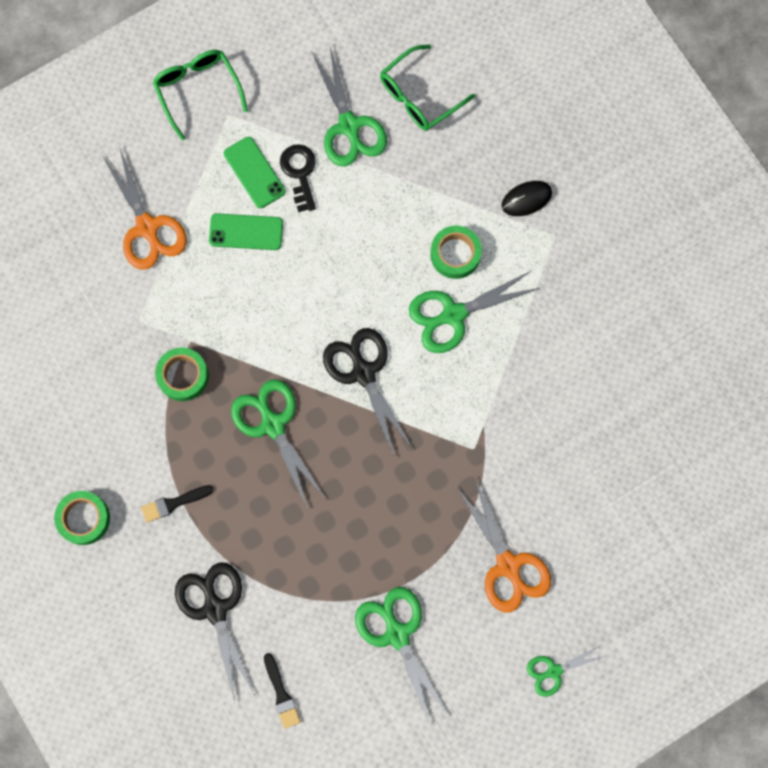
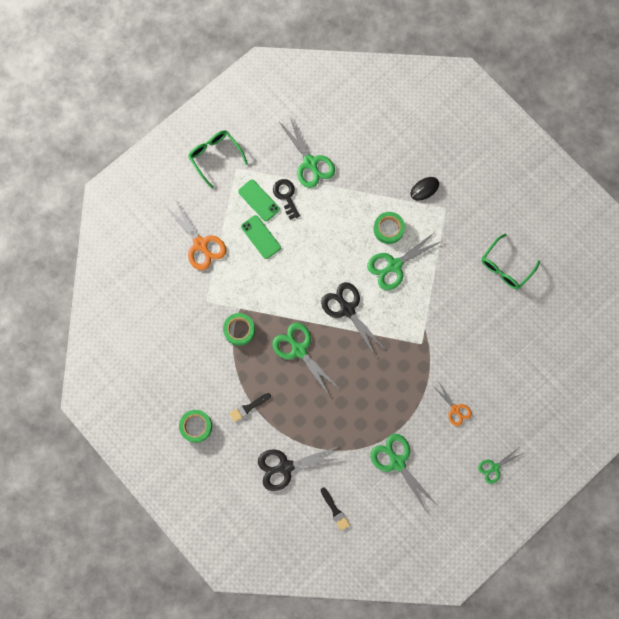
camera: 10 degrees left, 0 degrees up
black scissors [175,562,255,703] -> black scissors turned 75 degrees counterclockwise [258,446,343,491]
green phone [209,213,283,250] -> green phone turned 60 degrees clockwise [241,215,281,259]
green glasses [380,44,475,131] -> green glasses moved to [481,233,540,289]
orange scissors [457,478,551,613] -> orange scissors [432,381,472,426], size x0.59

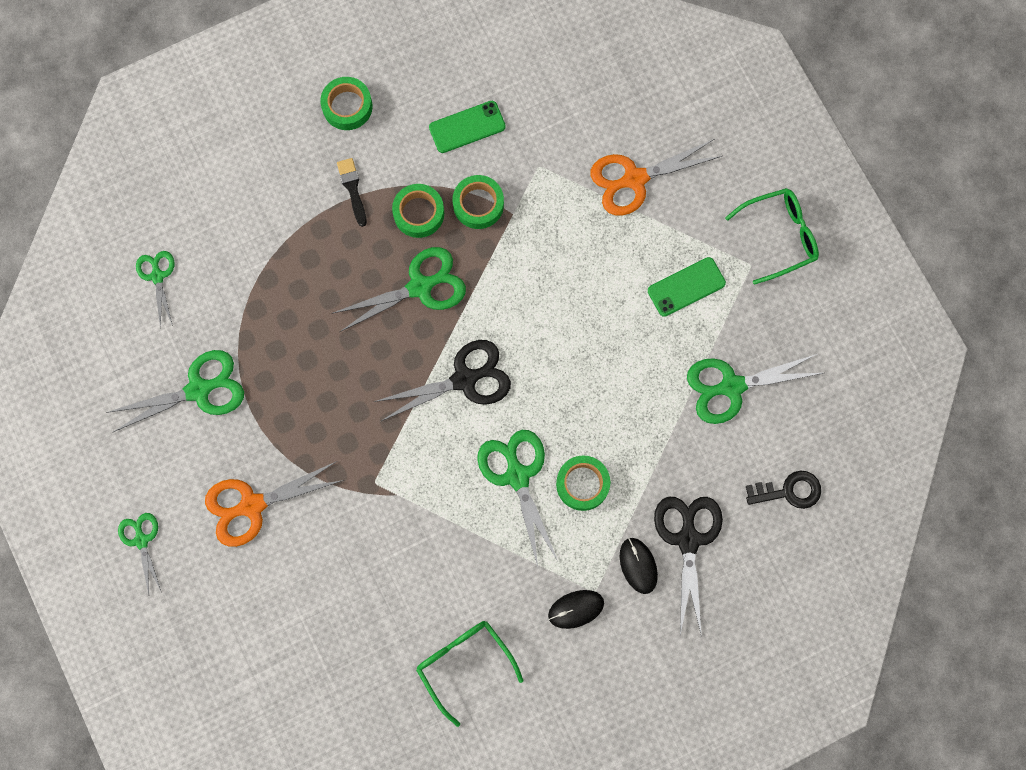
camera: 105 degrees right, 0 degrees up
green phone [241,215,281,259] -> green phone moved to [429,101,506,153]
black scissors [258,446,343,491] -> black scissors moved to [654,497,723,637]
black key [273,179,300,220] -> black key moved to [746,471,821,509]
black brush [321,487,350,531] -> green scissors [136,251,174,328]
orange scissors [432,381,472,426] -> orange scissors [205,461,344,547], size x1.69
none -> green tape [392,184,444,238]
none -> black mouse [548,590,604,629]

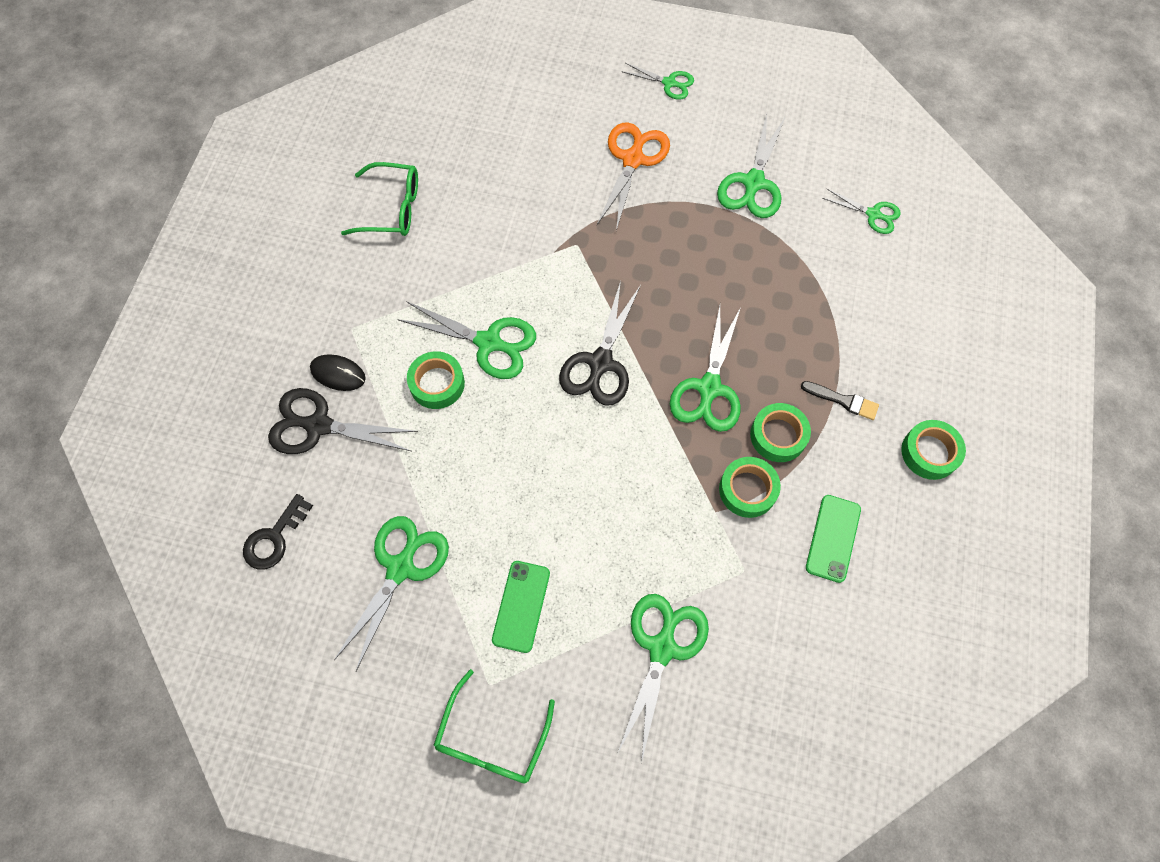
camera: 130 degrees right, 10 degrees down
black mouse [548,590,604,629] -> none
orange scissors [590,139,722,216] -> green scissors [617,594,709,763]
black scissors [654,497,723,637] -> black scissors turned 150 degrees clockwise [268,388,418,454]

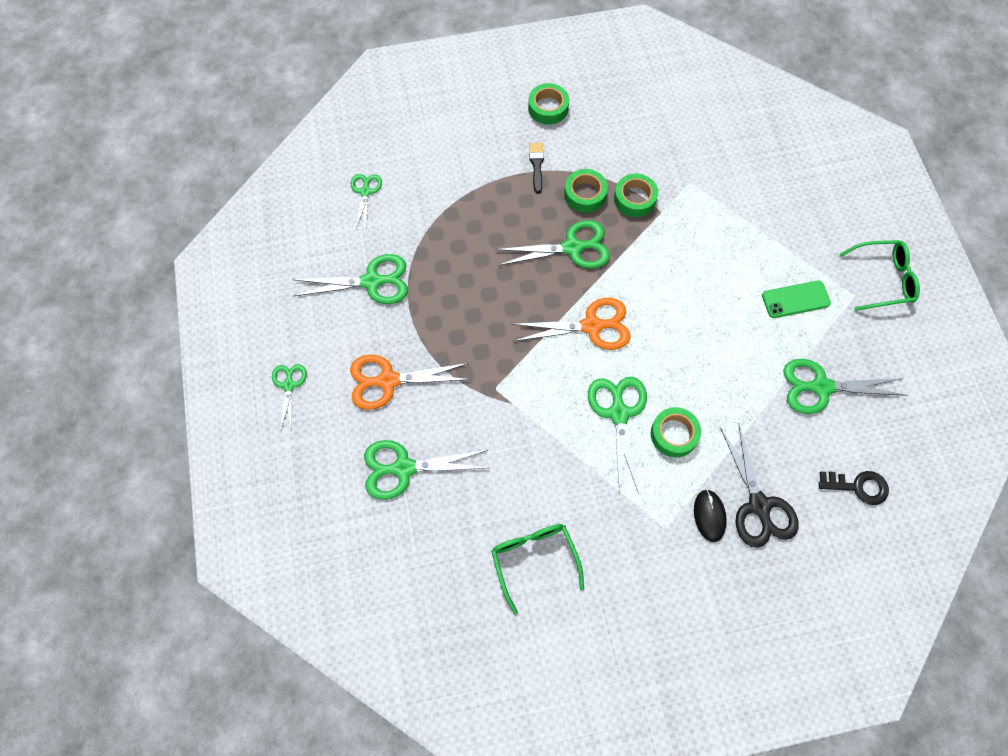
camera: 115 degrees left, 0 degrees up
black scissors [559,281,641,406] -> orange scissors [511,298,631,350]
green scissors [617,594,709,763] -> green scissors moved to [364,440,489,500]
green phone [806,495,861,583] -> none

